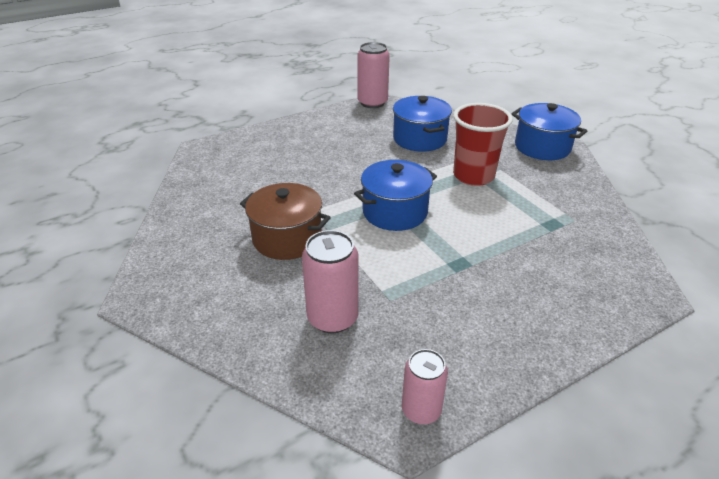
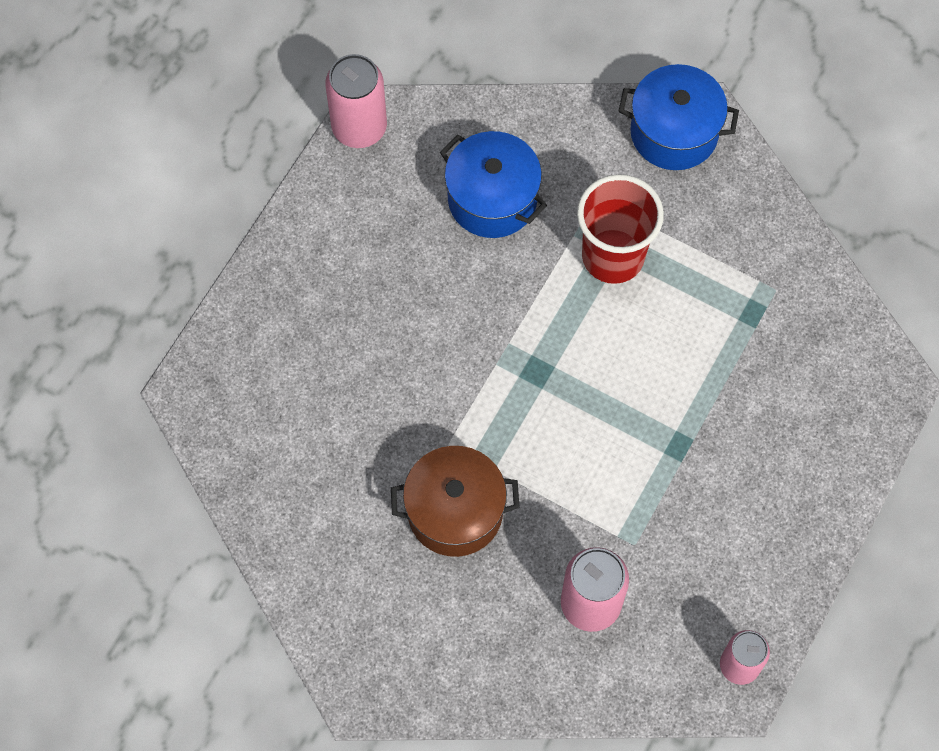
camera: 30 degrees left, 30 degrees up
blue pot [354,160,437,231] -> none

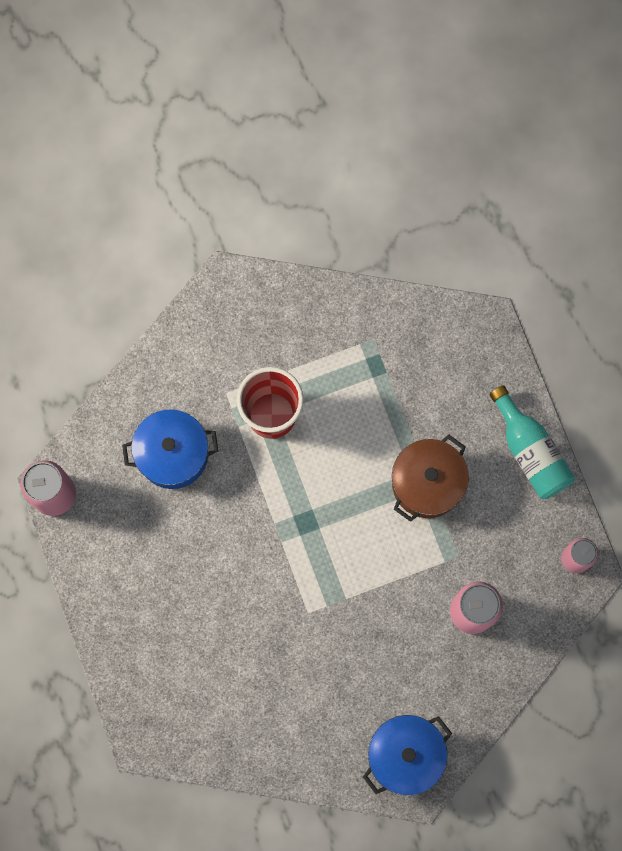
camera: 50 degrees left, 10 degrees up
brown pot [391,446,519,557] -> brown pot moved to [392,435,469,522]
blue pot [619,64,739,170] -> blue pot moved to [363,715,452,796]
none -> turquoise bottle [489,385,575,499]

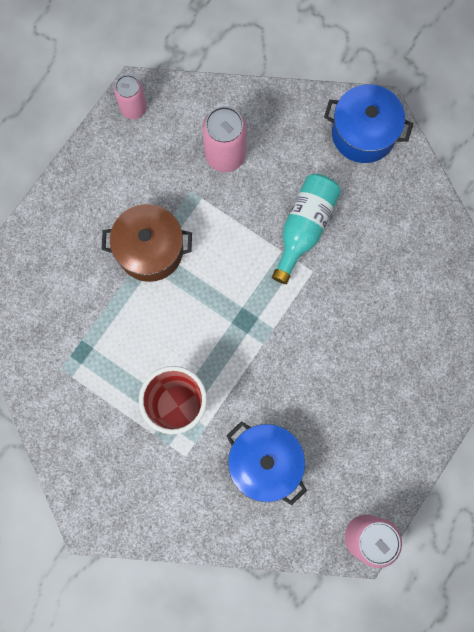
camera: 125 degrees left, 0 degrees up
turquoise bottle [489,385,575,499] -> turquoise bottle moved to [272,174,341,284]

